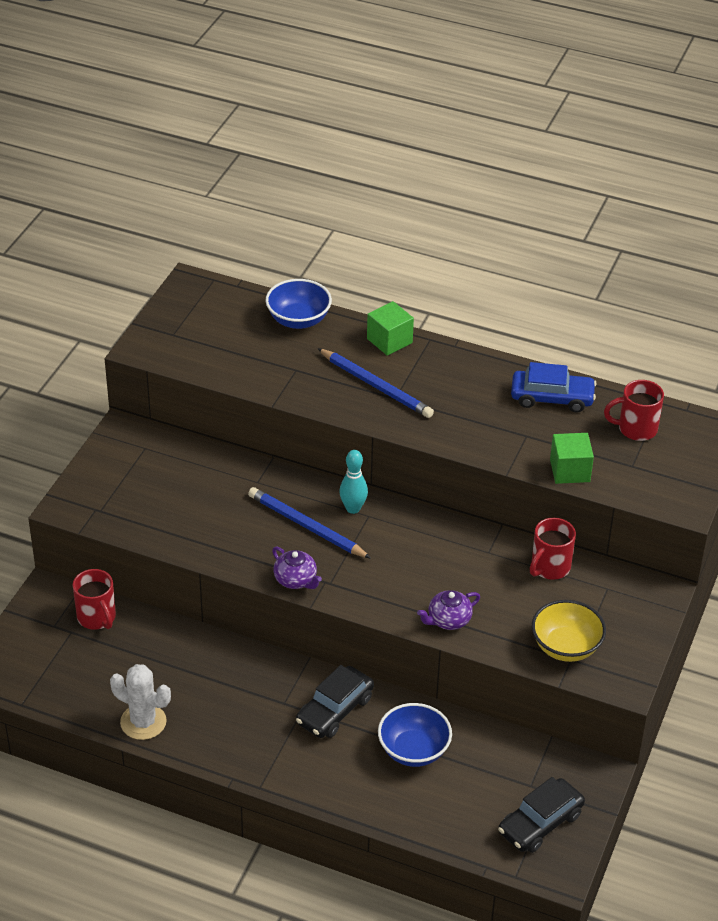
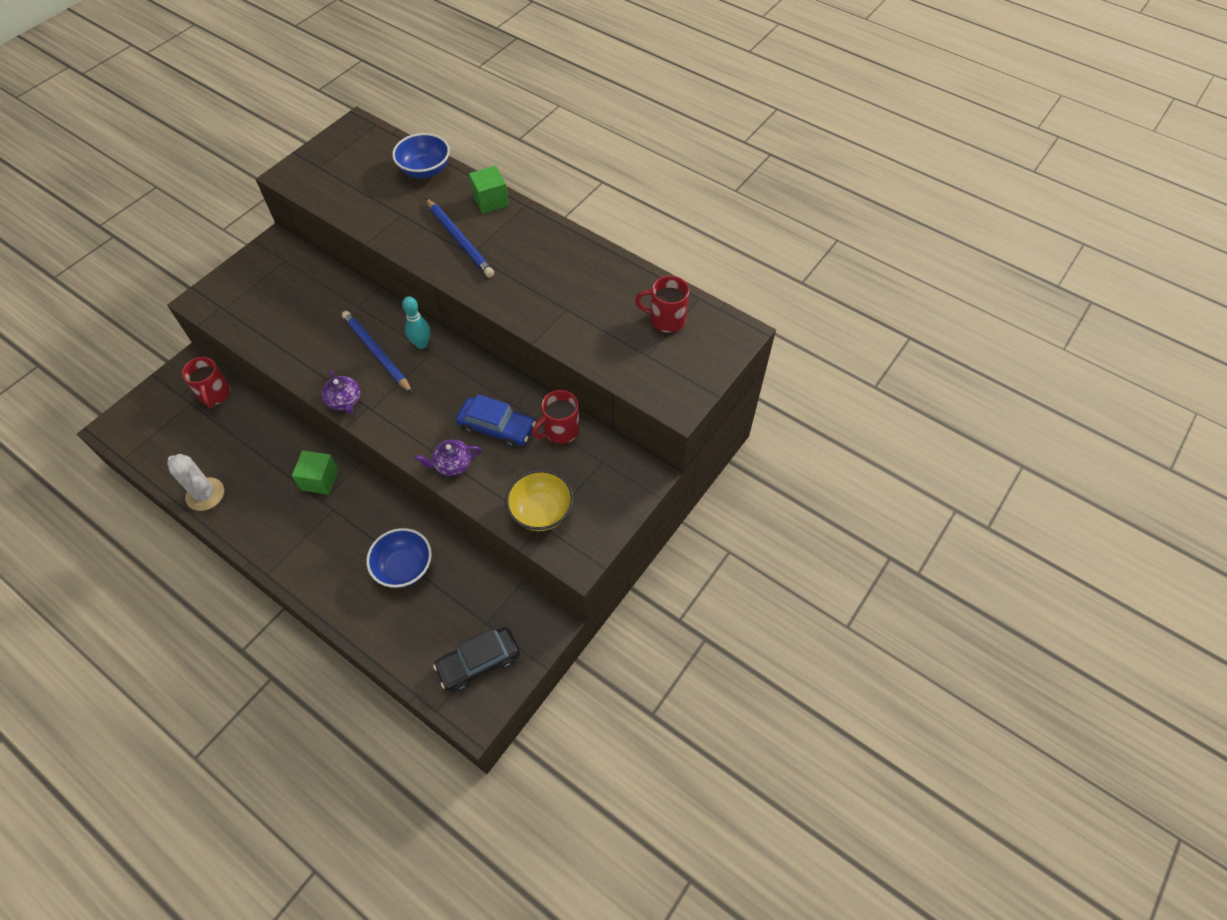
camera: 15 degrees right, 15 degrees up
black car [296,665,374,738] -> none
blue car [511,362,597,413] -> blue car moved to [456,394,536,449]
green cube [550,433,594,484] -> green cube moved to [292,451,339,495]

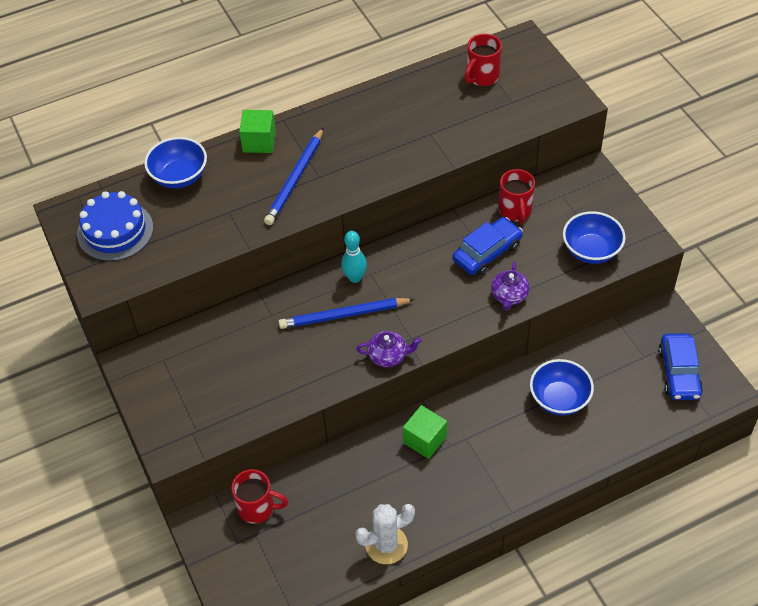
camera: 60 degrees left, 5 degrees down
blue pencil [426,198,494,278] -> blue pencil turned 120 degrees clockwise [264,127,324,225]
black car [433,627,520,692] -> blue car [658,333,703,400]
yellow bowl [506,470,574,531] -> blue bowl [563,211,626,264]
none -> blue cake [77,191,153,261]

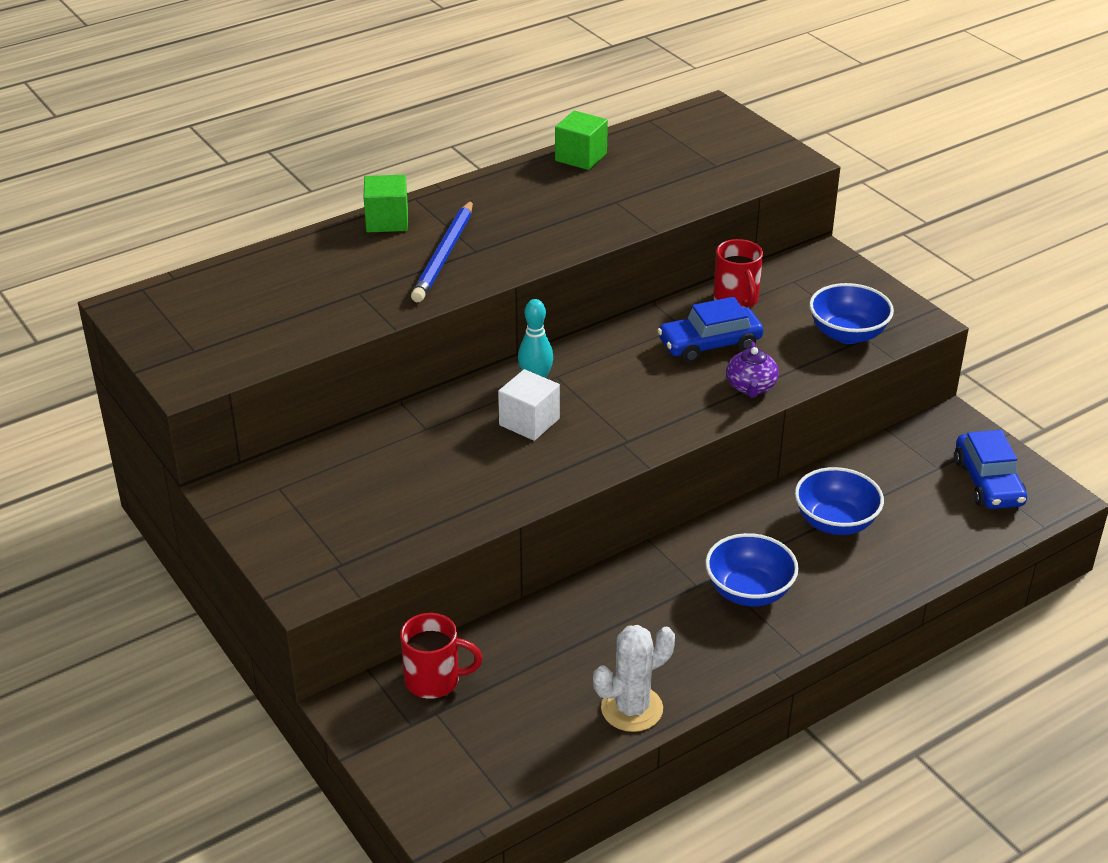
camera: 10 degrees left, 15 degrees down
blue cake [77,191,153,261] -> none
blue bowl [144,137,207,188] -> blue bowl moved to [705,533,799,606]
blue pencil [279,298,415,329] -> white cube [498,369,560,441]
purple teapot [356,331,422,367] -> none
green cube [403,405,447,459] -> green cube moved to [555,110,608,170]
blue car [452,217,523,276] -> blue car turned 150 degrees counterclockwise [657,297,763,363]
red mug [464,34,502,86] -> none

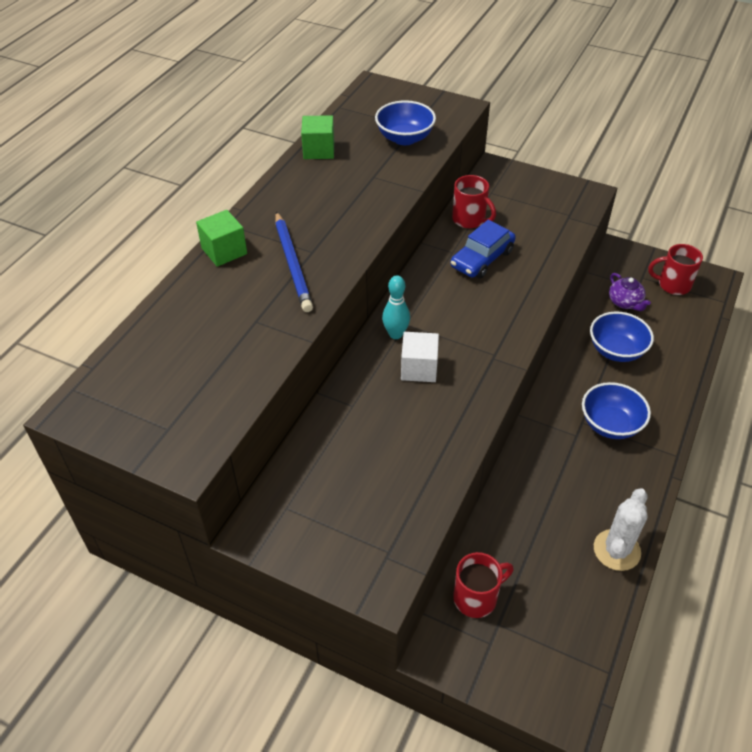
camera: 30 degrees left, 10 degrees up
purple teapot [726,342,779,398] -> purple teapot moved to [609,273,651,311]
blue bowl [809,283,894,344] -> blue bowl moved to [375,100,436,145]
blue car [954,430,1027,509] -> red mug [648,244,703,295]

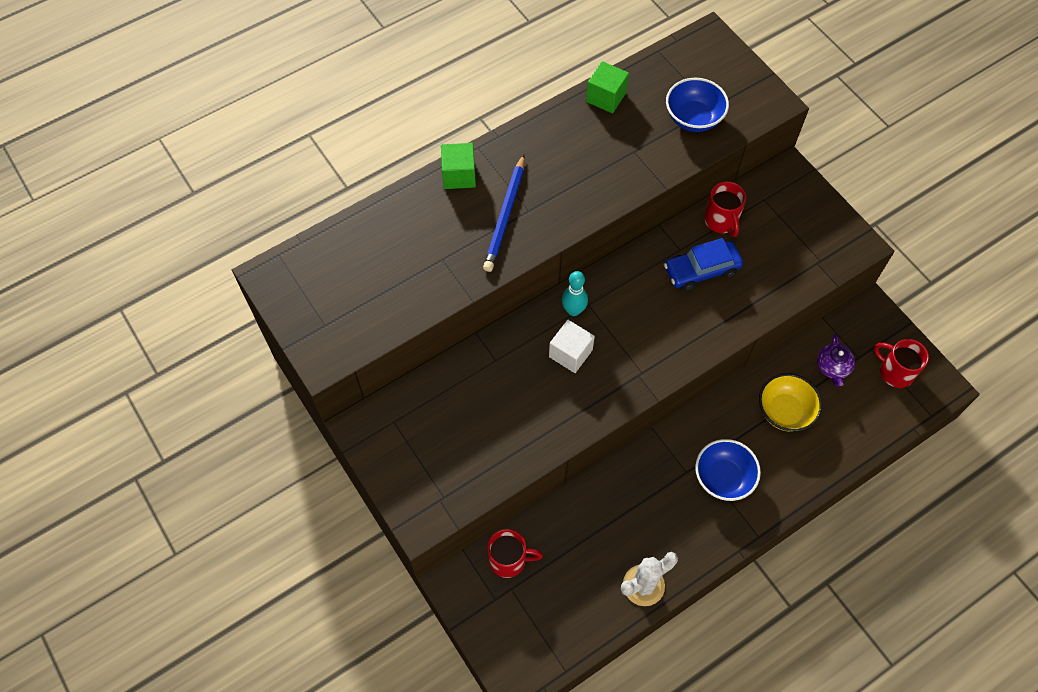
camera: 30 degrees right, 15 degrees up
blue bowl [590,312,654,362] -> yellow bowl [759,373,822,432]

